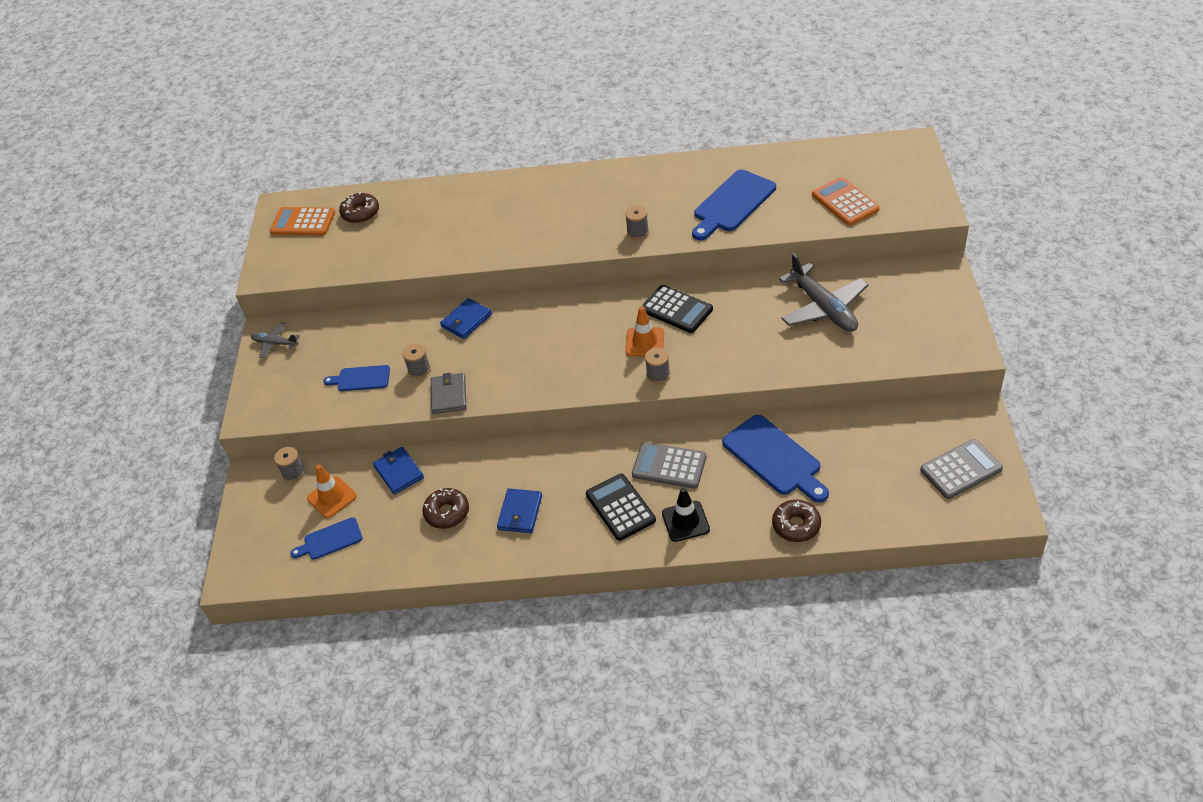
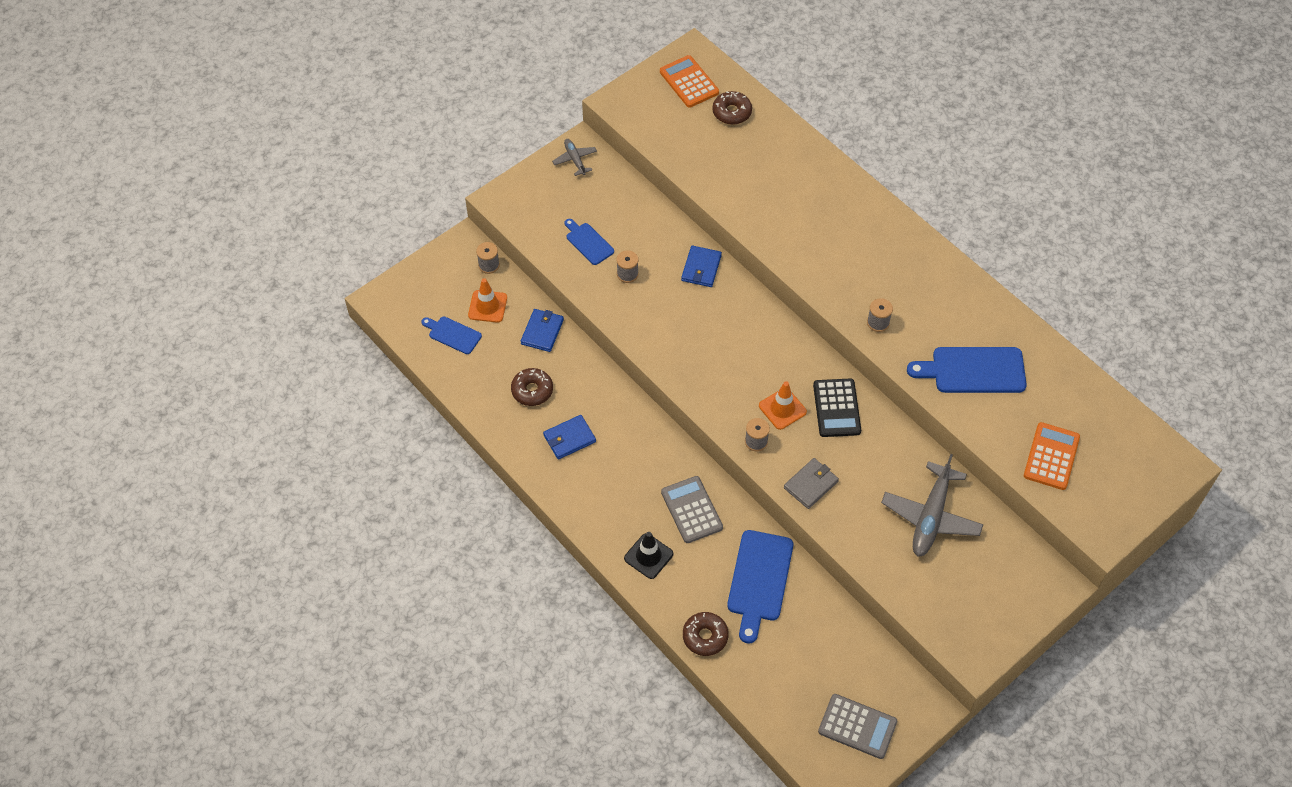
camera: 45 degrees right, 10 degrees up
grey wallet [431,373,466,414] -> grey wallet moved to [784,458,839,509]
blue wallet [440,298,492,339] -> blue wallet turned 75 degrees counterclockwise [681,245,722,287]
black calculator [586,474,656,541] -> none

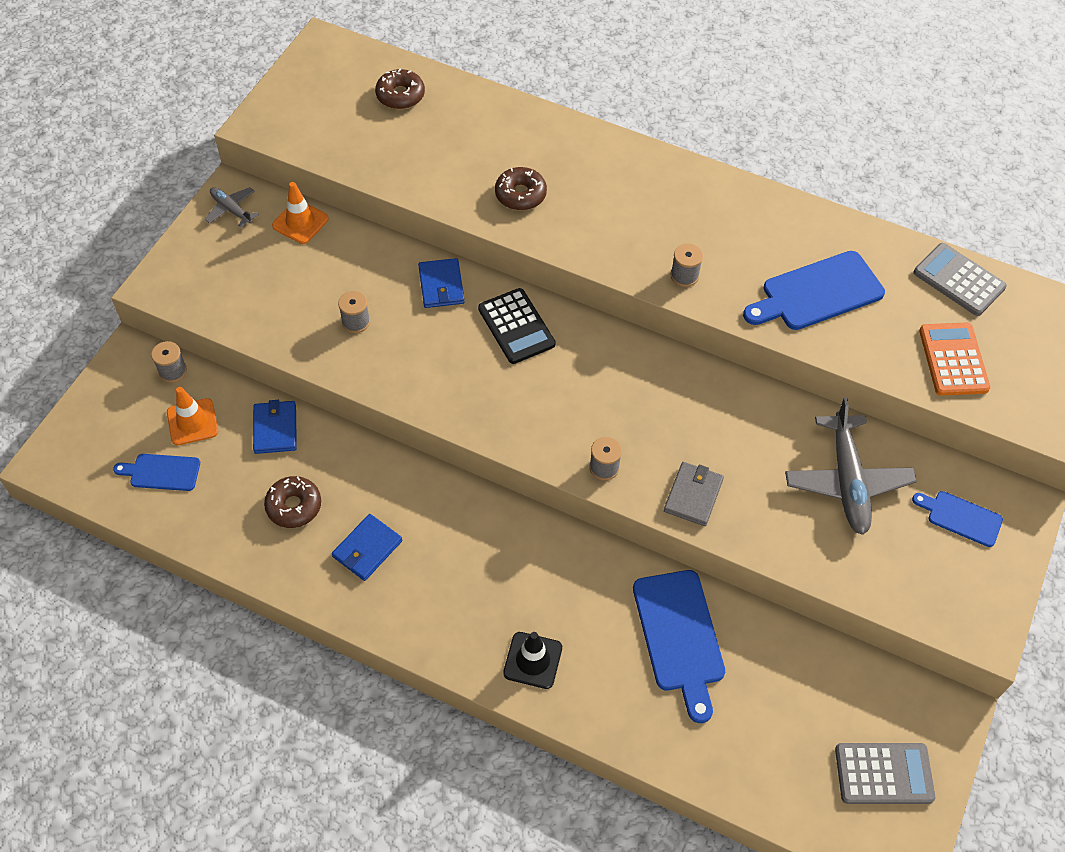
camera: 25 degrees left, 0 degrees up
blue cutting board [565,219,614,265] -> blue cutting board moved to [912,491,1003,547]
orange calculator [660,55,719,108] -> none
grey calculator [661,476,723,543] -> grey calculator moved to [913,243,1007,316]
brown donut [683,612,729,656] -> brown donut moved to [495,167,547,210]
orange traffic cone [759,381,807,430] -> orange traffic cone moved to [272,182,329,244]
black calculator [813,379,861,437] -> black calculator moved to [478,288,556,364]

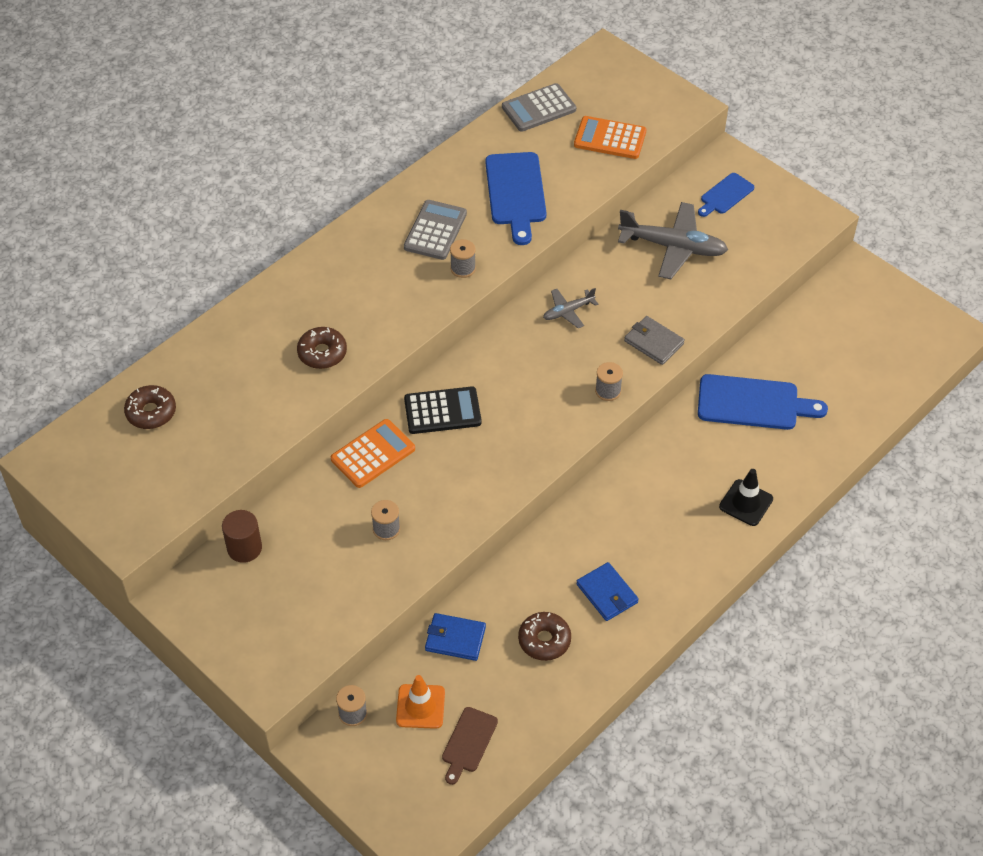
camera: 70 degrees left, 5 degrees down
blue cutting board [113,454,200,491] -> brown cutting board [442,707,498,785]
grey plane [204,187,259,228] -> grey plane moved to [543,288,599,328]
orange traffic cone [272,182,329,244] -> brown cylinder [222,510,262,563]
blue wallet [418,258,465,308] -> orange calculator [331,419,415,488]
grey calculator [835,743,935,804] -> grey calculator moved to [404,200,467,260]

